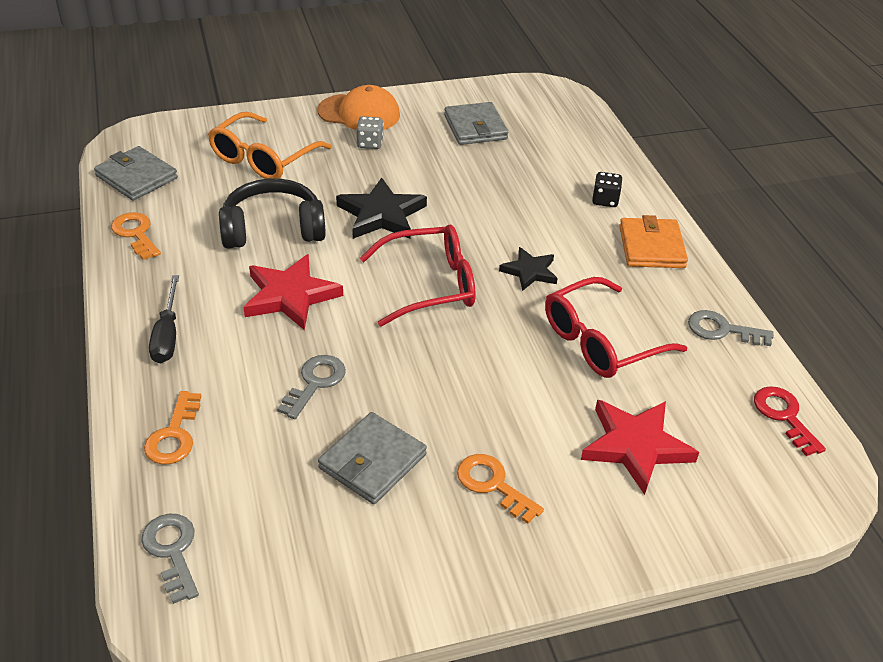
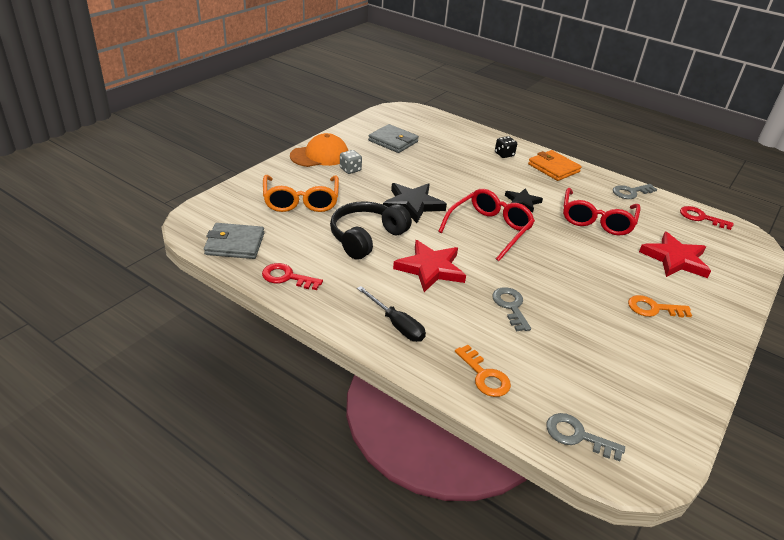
camera: 40 degrees left, 5 degrees down
orange key [111,212,161,260] -> red key [262,263,323,290]
grey wallet [318,412,427,504] -> none

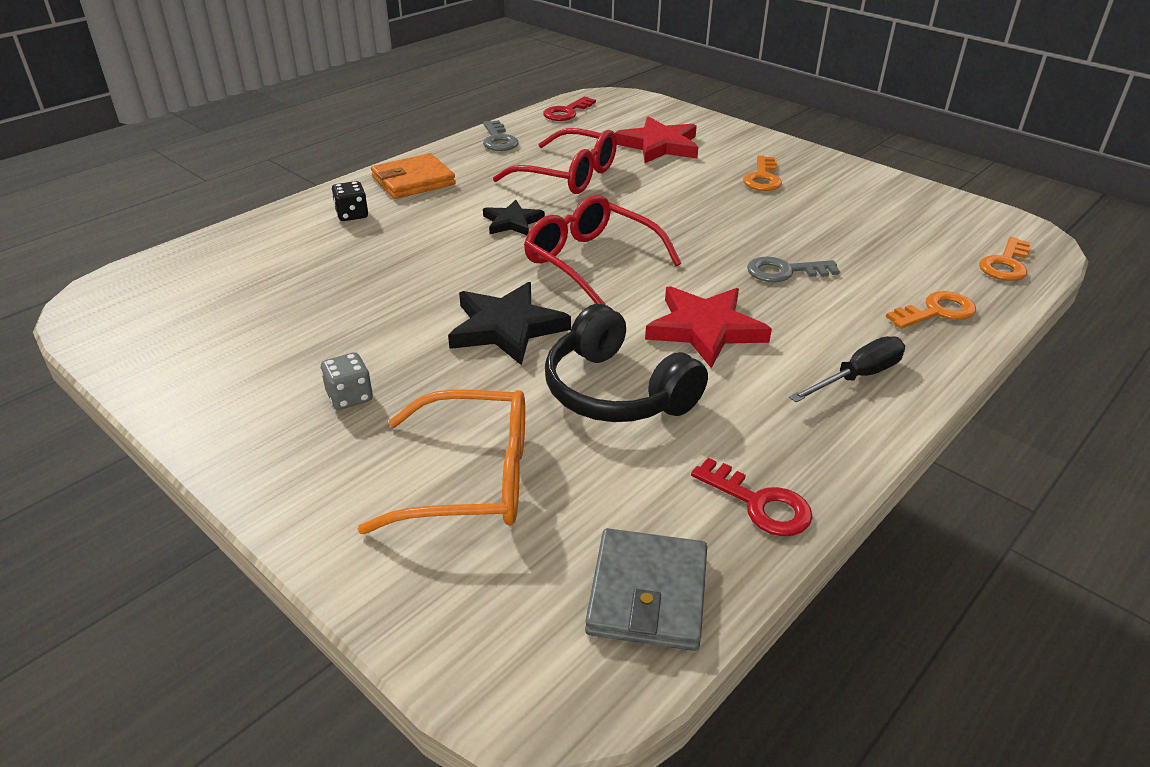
camera: 80 degrees left, 0 degrees up
red key [262,263,323,290] -> red key turned 75 degrees counterclockwise [691,458,813,536]
orange cap [290,133,348,167] -> none
grey wallet [368,124,419,153] -> none
grey key [546,413,625,461] -> orange key [979,237,1031,281]

